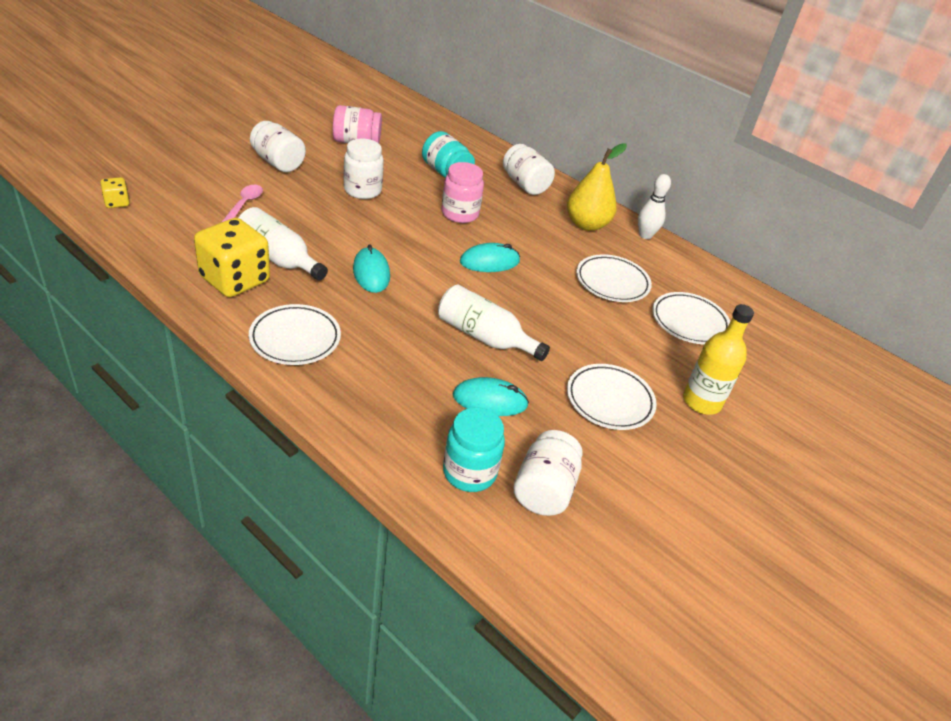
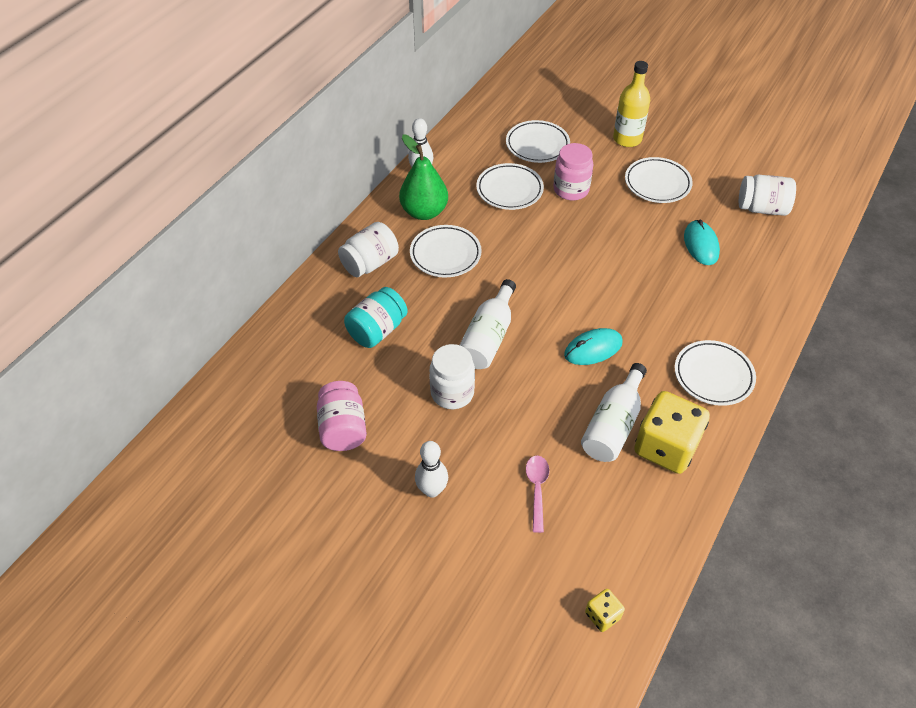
camera: 95 degrees left, 10 degrees up
pink spoon [222,185,263,222] -> pink spoon turned 90 degrees clockwise [526,455,549,533]
white jar [250,121,306,172] -> white bowling pin [415,441,448,498]
white bottle [438,285,550,361] -> white bottle moved to [460,279,516,369]
pink jar [442,162,484,223] -> pink jar moved to [553,143,593,200]
turquoise jar [443,407,505,492] -> none
turquoise mouse [460,243,520,272] -> none
yellow pear [567,143,627,231] -> green pear [399,135,448,220]
none -> white plate [410,225,482,278]

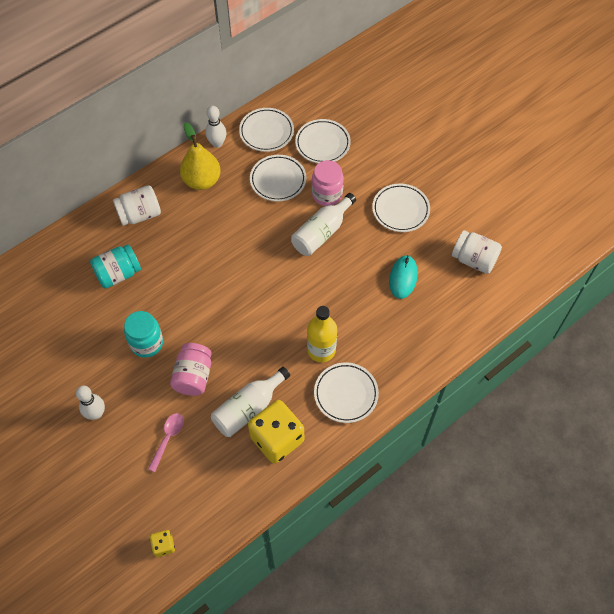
camera: 20 degrees right, 10 degrees up
pink jar [317,381,367,451] -> pink jar moved to [170,343,212,396]
green pear [399,135,448,220] -> yellow pear [180,122,221,190]
white plate [410,225,482,278] -> white plate moved to [239,108,294,152]
white jar [430,344,475,409] -> turquoise jar [124,311,163,358]
white bottle [460,279,516,369] -> white bottle moved to [291,193,356,256]
turquoise mouse [564,328,623,365] -> none
yellow bottle [613,61,650,147] -> yellow bottle moved to [307,306,337,362]

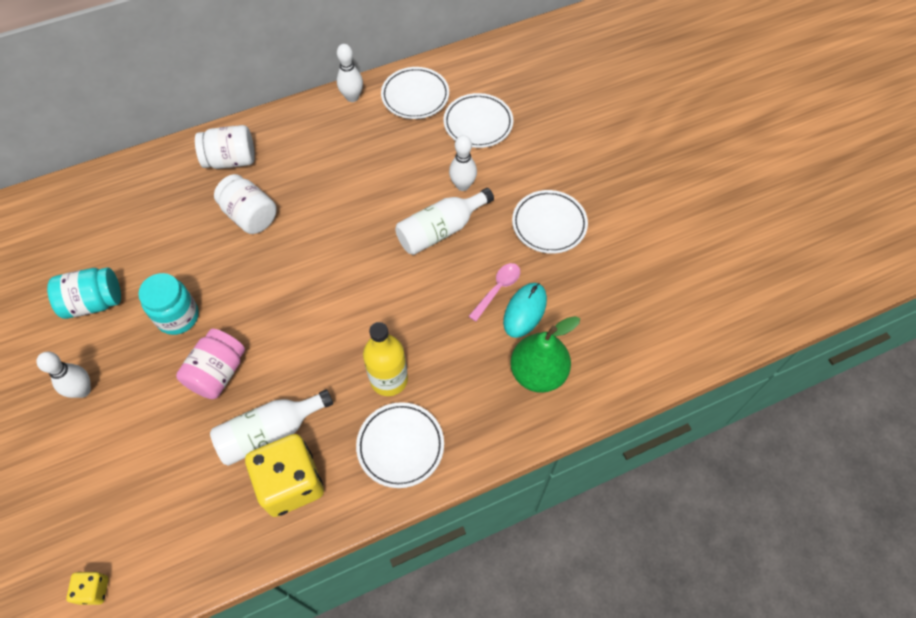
camera: 15 degrees right, 0 degrees up
turquoise jar [90,244,141,289] -> turquoise jar moved to [47,268,121,319]
pink spoon [148,413,184,472] -> pink spoon moved to [469,263,520,321]
yellow pear [180,122,221,190] -> none
white plate [250,155,306,202] -> none
pink jar [312,160,344,206] -> white bowling pin [449,135,477,191]
white jar [452,230,502,274] -> white jar moved to [214,174,277,234]
none -> green pear [510,316,580,393]

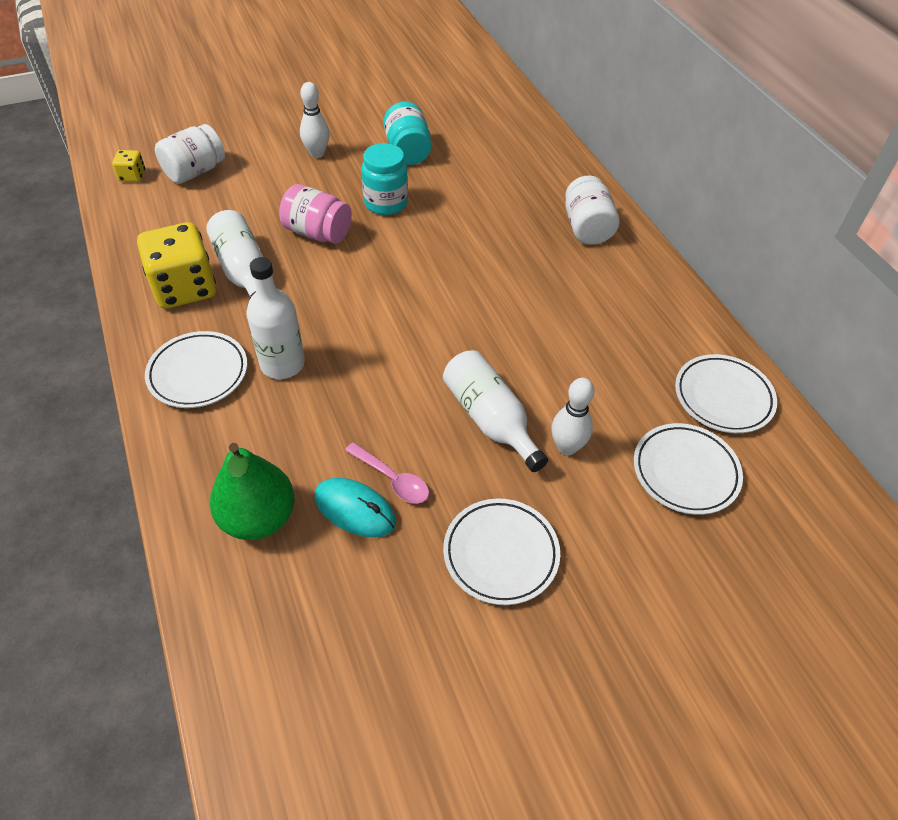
camera: 90 degrees right, 10 degrees down
white jar [214,174,277,234] -> white jar moved to [155,124,225,184]
white bowling pin [337,44,363,102] -> none
yellow bottle [363,322,408,396] -> white bottle [247,257,305,379]

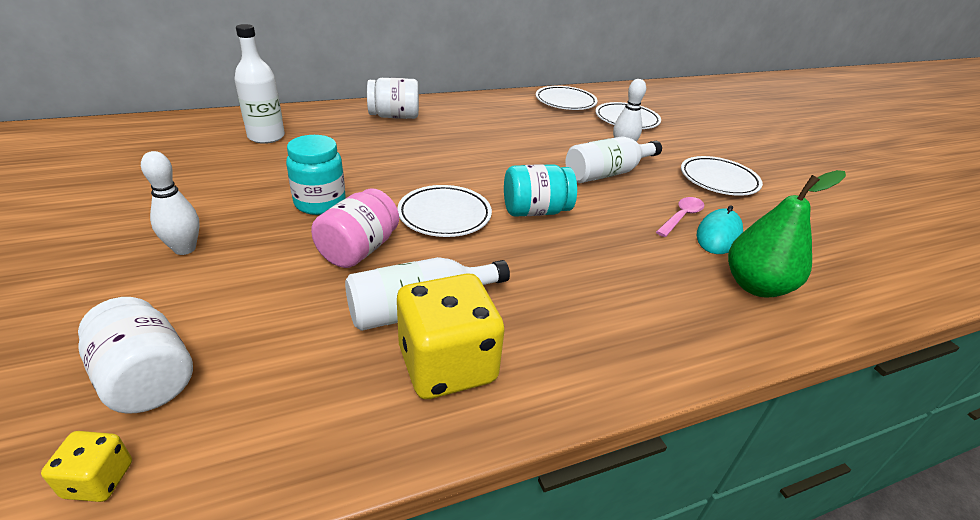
camera: 90 degrees left, 15 degrees down
white plate [145,331,247,408] -> white plate moved to [397,185,492,237]
white bottle [247,257,305,379] -> white bottle moved to [234,24,285,144]
turquoise jar [383,102,431,165] -> turquoise jar moved to [504,164,577,217]

